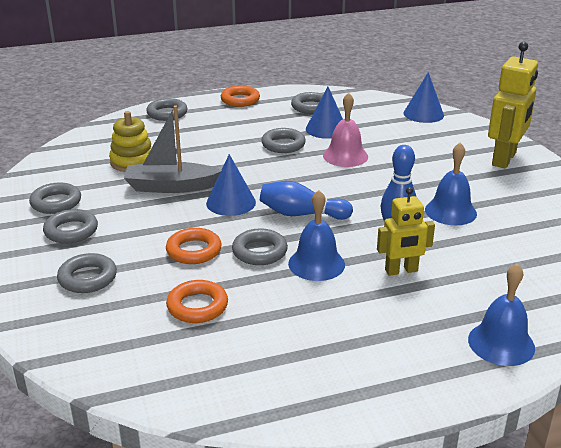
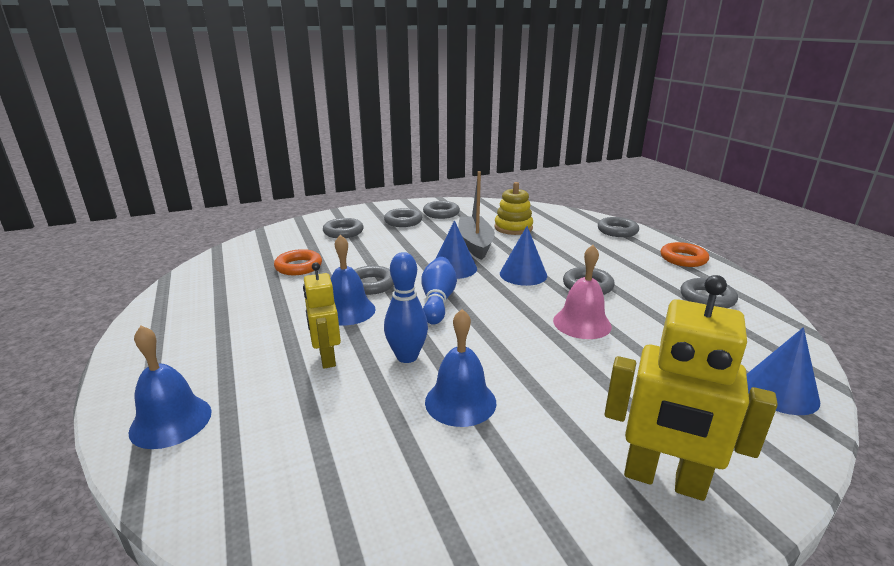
camera: 85 degrees right, 5 degrees down
orange ring [166,228,222,264] -> none
blue cone [306,87,343,139] -> blue cone moved to [500,226,547,286]

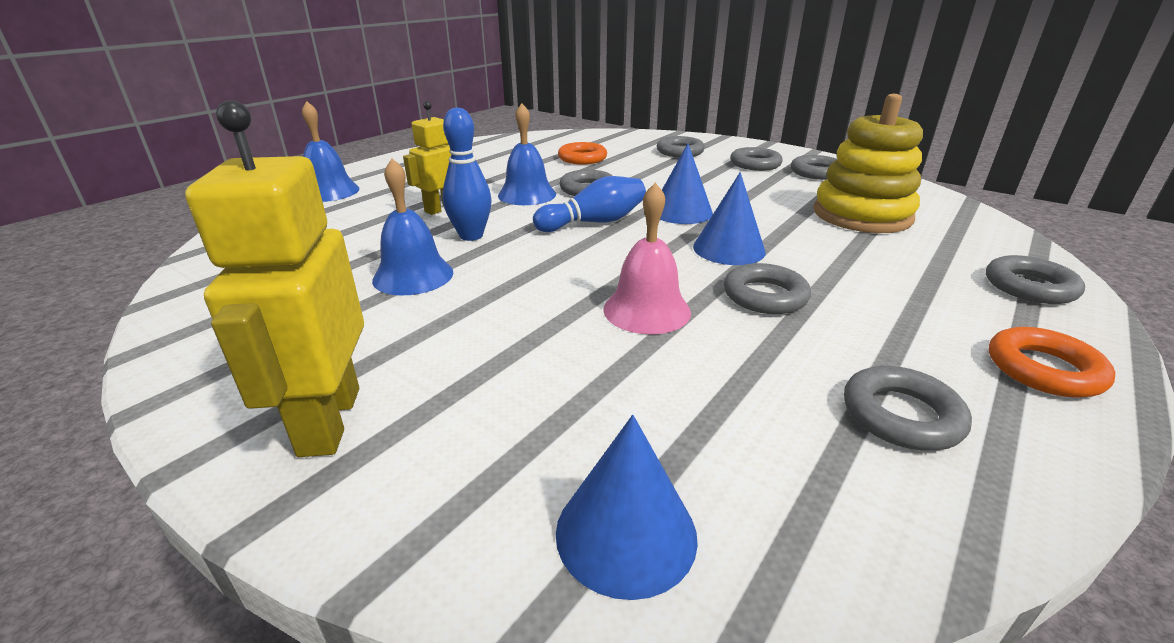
camera: 60 degrees right, 5 degrees up
grey boat [458,171,495,260] -> none
yellow stacking toy [494,182,533,235] -> yellow stacking toy [813,94,923,233], size x1.52

